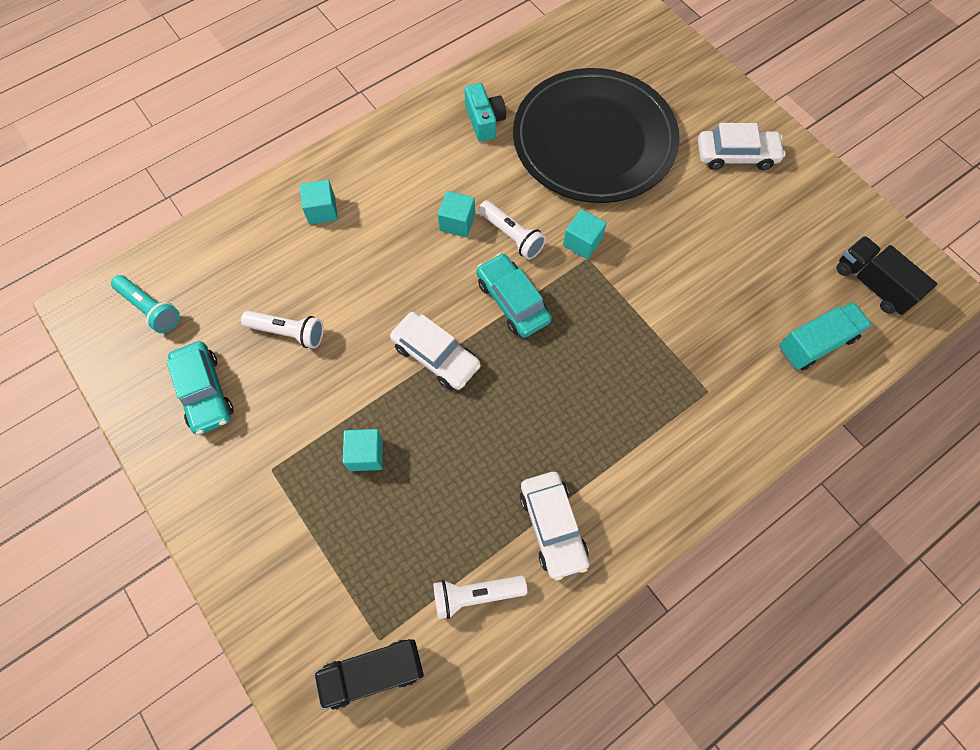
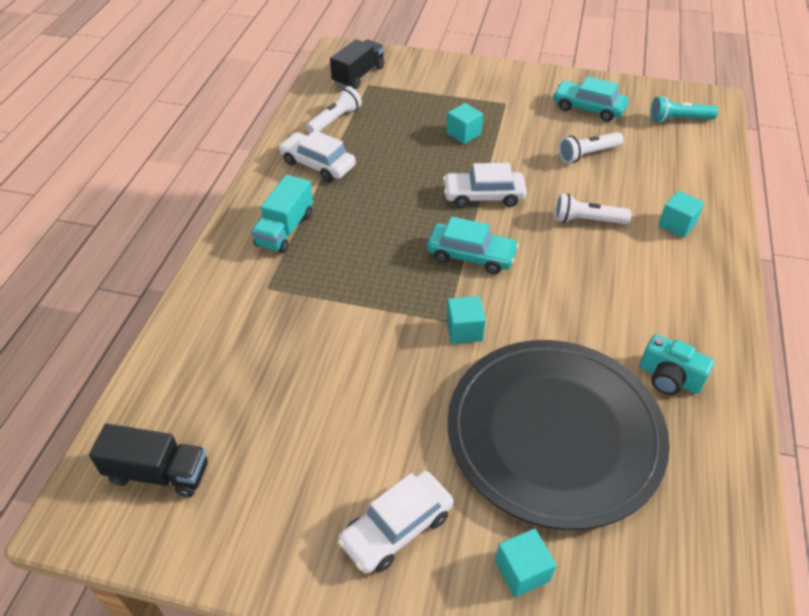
camera: 140 degrees right, 20 degrees down
turquoise cube [438,191,475,237] -> turquoise cube moved to [495,528,556,597]
white flashlight [478,200,546,260] -> white flashlight moved to [555,193,632,224]
turquoise truck [779,302,872,370] -> turquoise truck moved to [251,175,313,254]

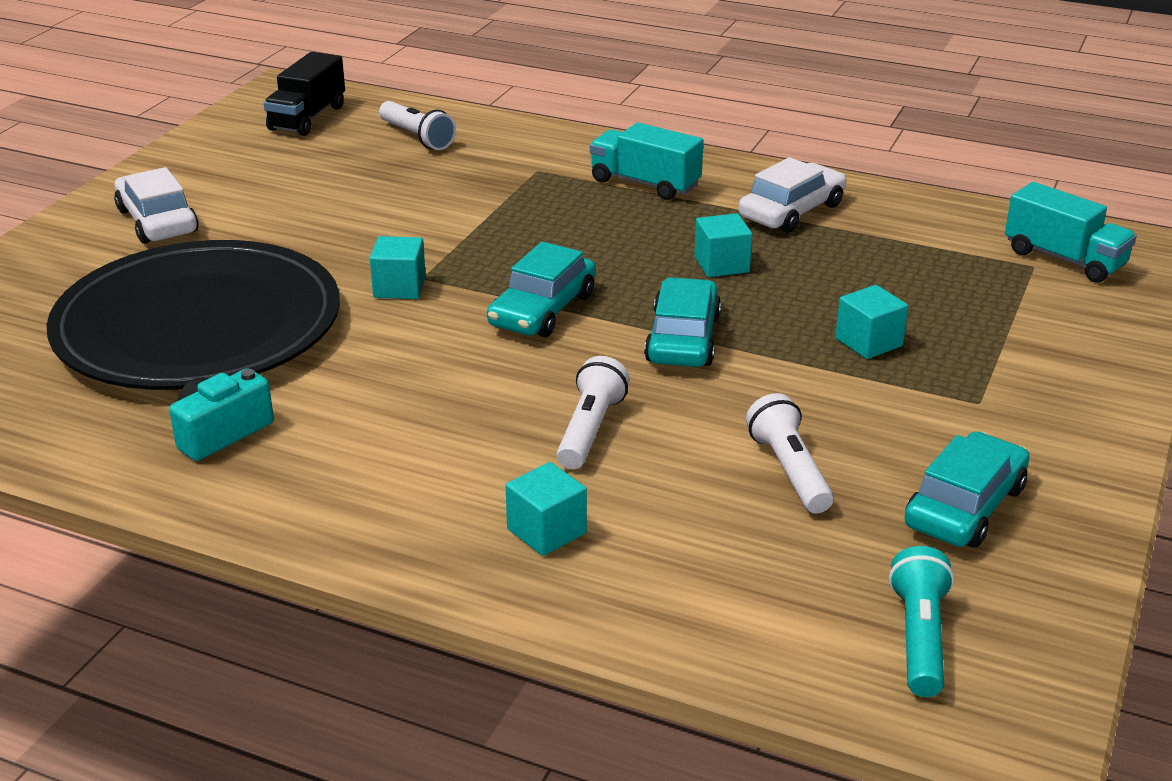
camera: 100 degrees right, 15 degrees down
white flashlight [306,86,362,133] -> white flashlight moved to [379,101,456,150]
black truck [330,39,385,89] -> turquoise truck [1005,182,1137,283]
white car [443,163,527,208] -> turquoise car [644,277,721,367]
turquoise cube [495,528,556,597] -> turquoise cube moved to [694,213,752,277]

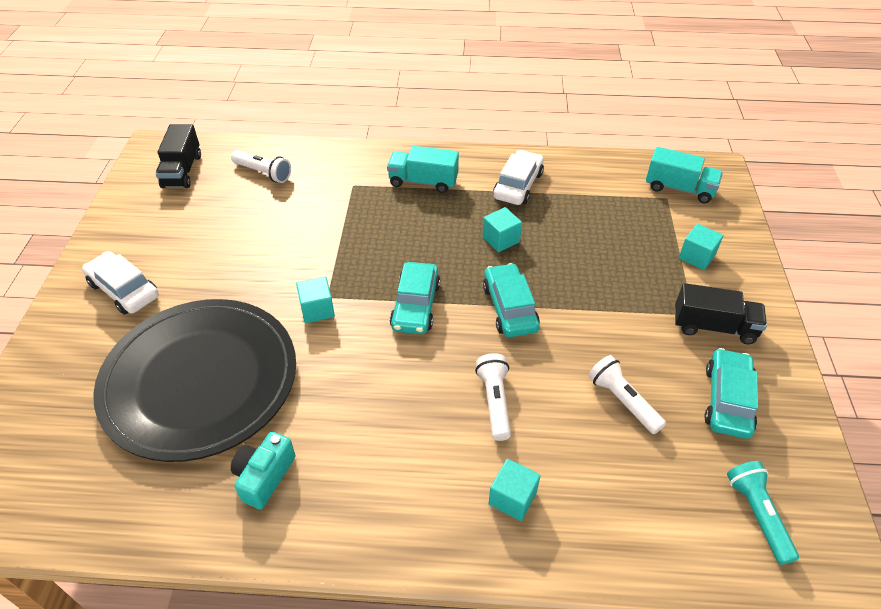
camera: 20 degrees left, 15 degrees up
turquoise cube [835,285,908,359] -> turquoise cube moved to [679,224,724,270]
none -> black truck [675,283,767,344]

